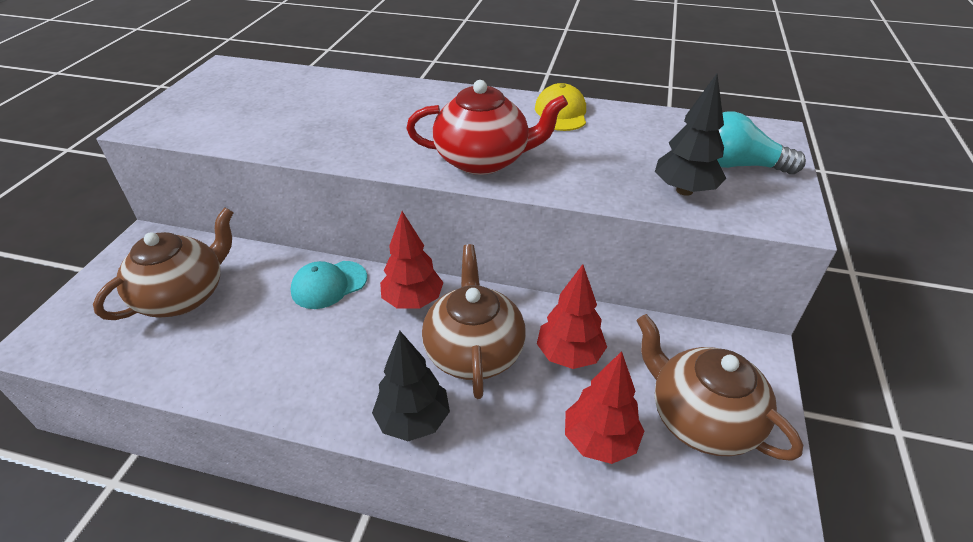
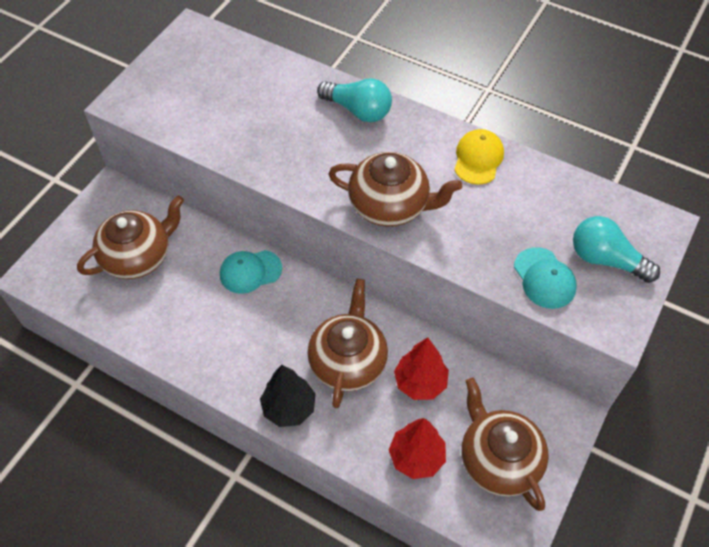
camera: 15 degrees right, 15 degrees up
red tree [380,211,443,309] -> none
red teapot [406,80,568,175] -> brown teapot [329,152,462,227]
black tree [655,74,726,196] -> turquoise cap [514,247,577,309]
none -> turquoise light bulb [317,78,392,122]

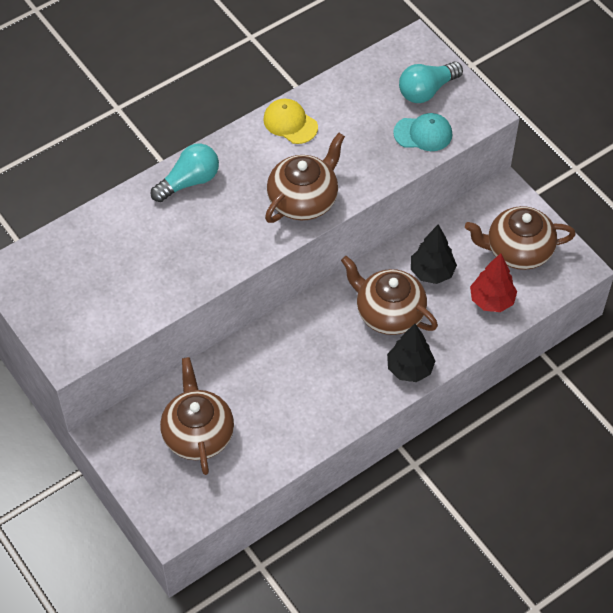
camera: 65 degrees left, 0 degrees up
turquoise cap [220,250,282,294] -> none
red tree [394,337,449,400] -> black tree [411,224,457,284]

